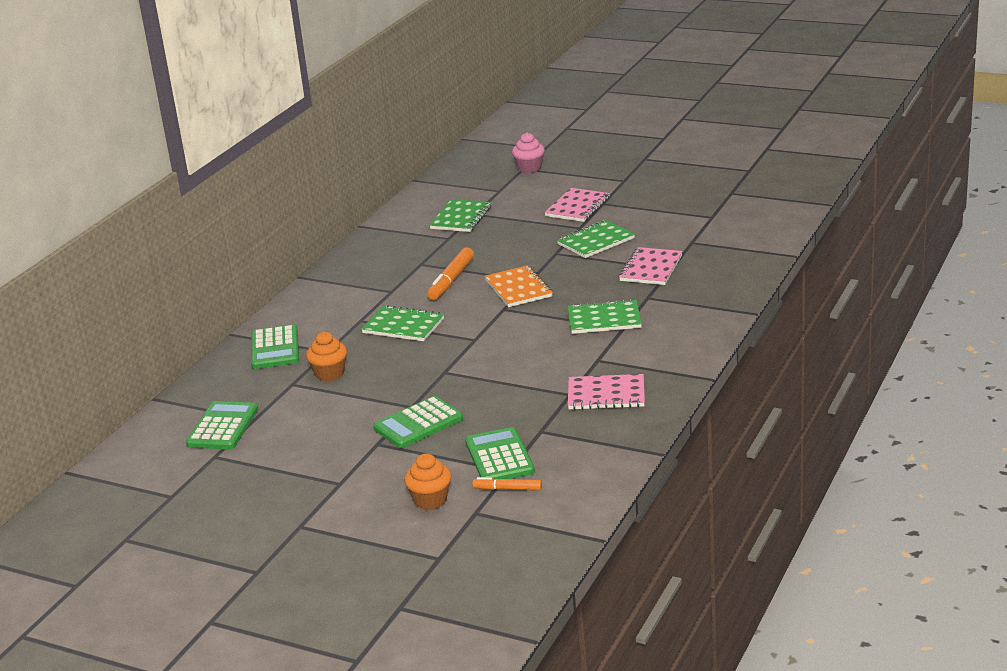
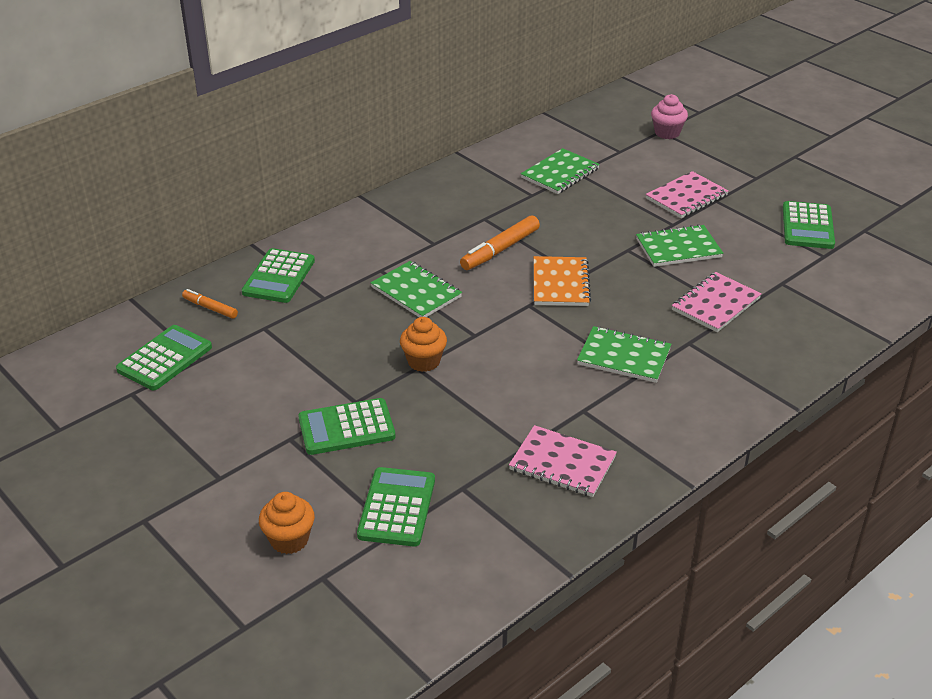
camera: 20 degrees right, 10 degrees up
orange cupcake [306,332,347,381] -> orange cupcake moved to [400,317,447,372]
orange marker [472,477,542,491] -> orange marker moved to [182,289,238,319]
none -> green calculator [783,201,835,249]

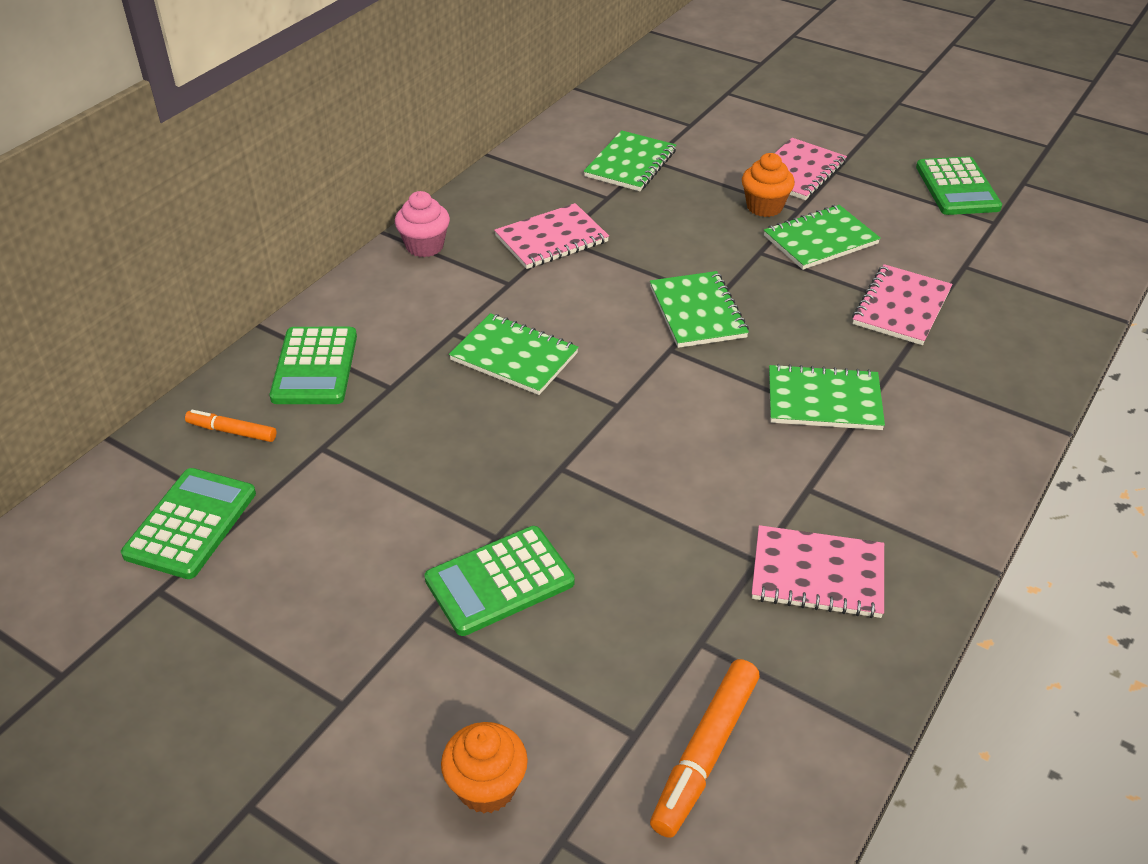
camera: 15 degrees left, 5 degrees up
green calculator [357,467,435,546] -> none
orange cupcake [400,317,447,372] -> orange cupcake moved to [742,153,795,217]
orange marker [460,215,540,270] -> orange marker moved to [650,659,759,838]
orange notebook [534,256,591,306] -> green notebook [650,271,749,348]
pink cupcake [651,94,688,139] -> pink cupcake moved to [395,191,450,257]
none -> pink notebook [494,203,609,269]

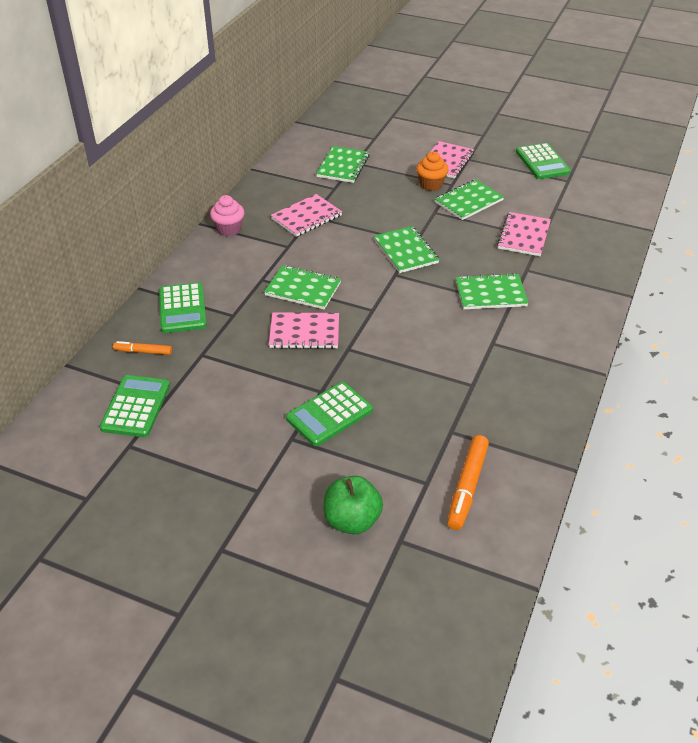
camera: 10 degrees left, 0 degrees up
orange cupcake [441,722,528,814] -> green apple [323,476,383,534]
pink notebook [752,525,884,618] -> pink notebook moved to [269,312,339,349]

